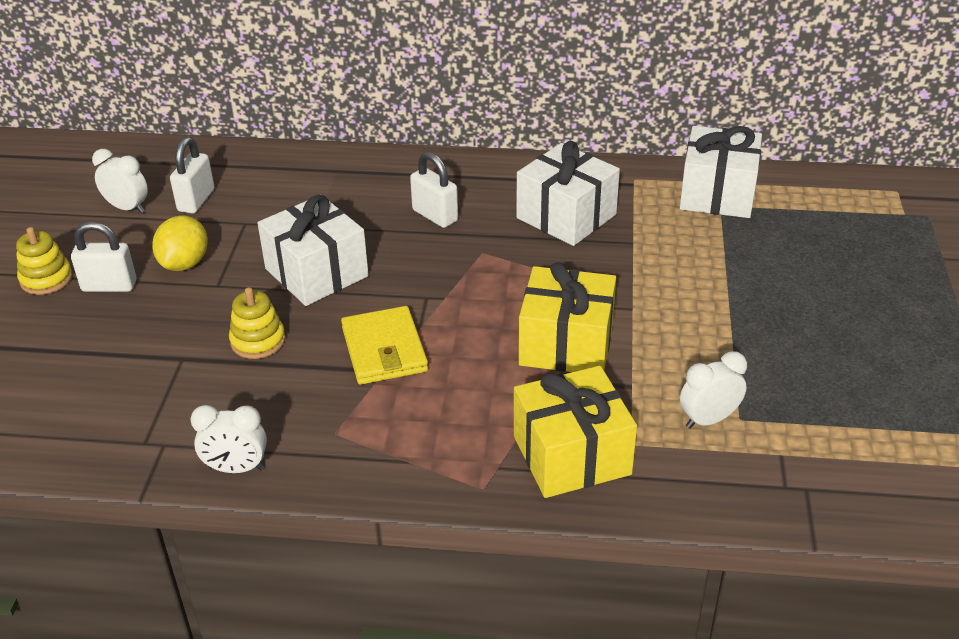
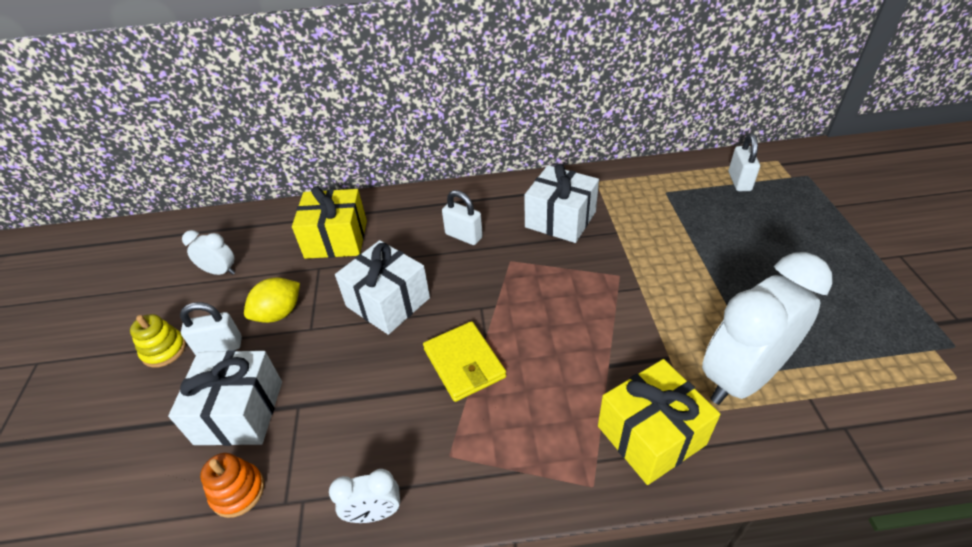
camera: 10 degrees left, 5 degrees up
yellow lemon [152,216,208,271] -> yellow lemon turned 45 degrees clockwise [244,278,300,323]
white padlock [170,136,215,214] -> white padlock moved to [729,134,760,191]
yellow stacking toy [229,287,285,359] -> none
yellow gift [519,262,616,372] -> yellow gift moved to [292,186,367,259]
white gift [680,126,762,218] -> white gift moved to [168,350,282,446]
white clock [680,351,747,429] -> white clock [702,252,833,405], size x2.22
none -> orange stacking toy [200,453,264,518]

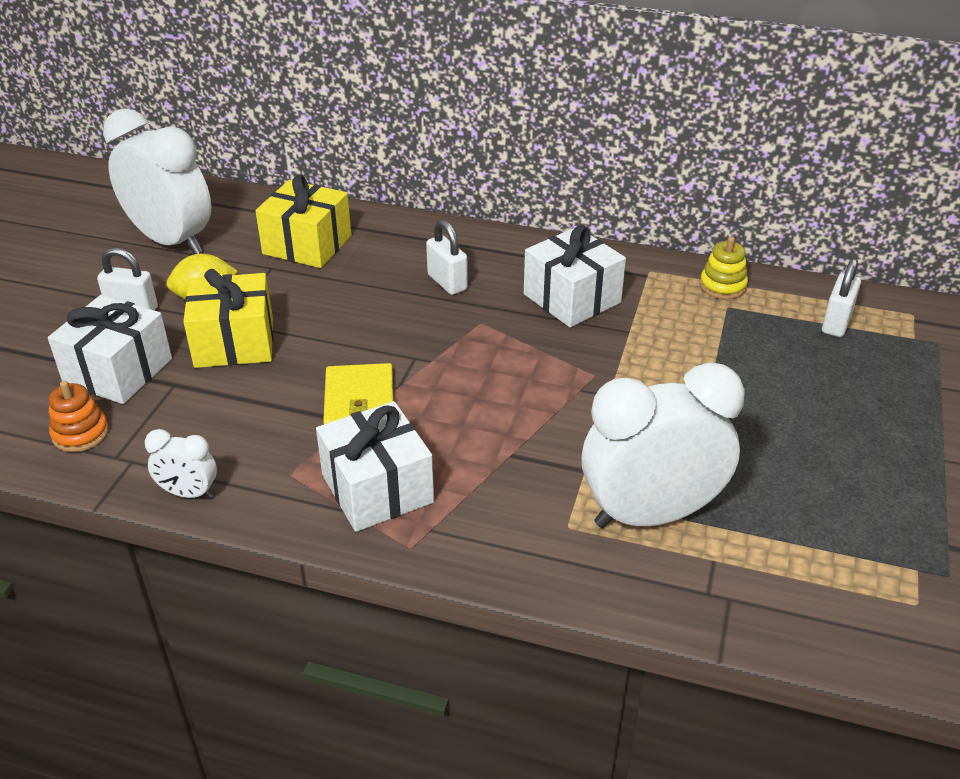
camera: 20 degrees right, 5 degrees down
yellow stacking toy [130,314,186,368] -> yellow stacking toy moved to [700,237,748,299]
white clock [182,230,235,275] -> white clock [103,108,211,254], size x2.22
white gift [335,240,430,335] -> white gift moved to [316,401,434,532]
yellow gift [598,359,720,485] -> yellow gift moved to [183,269,273,368]

